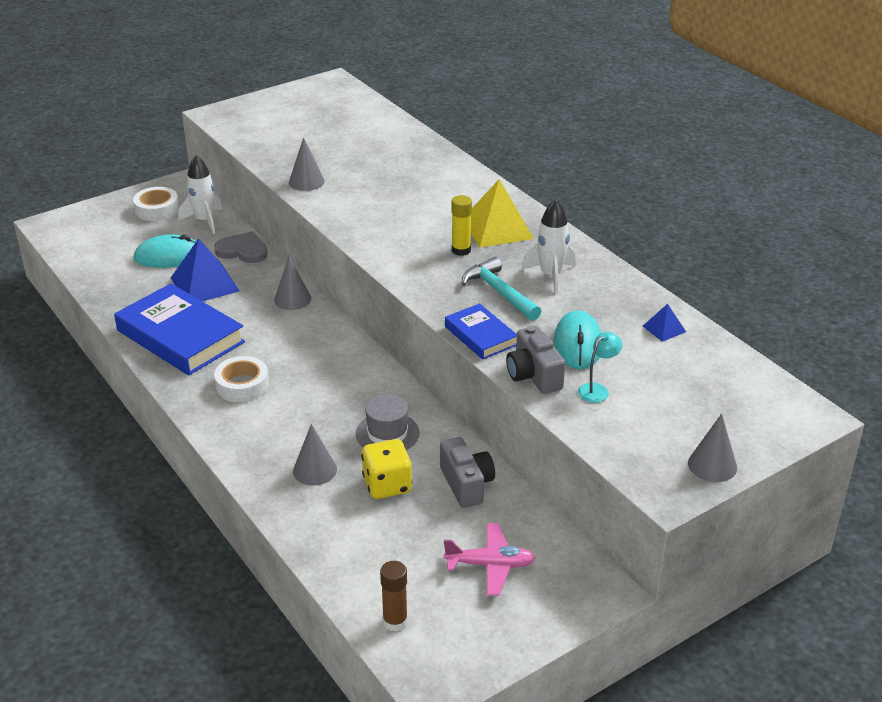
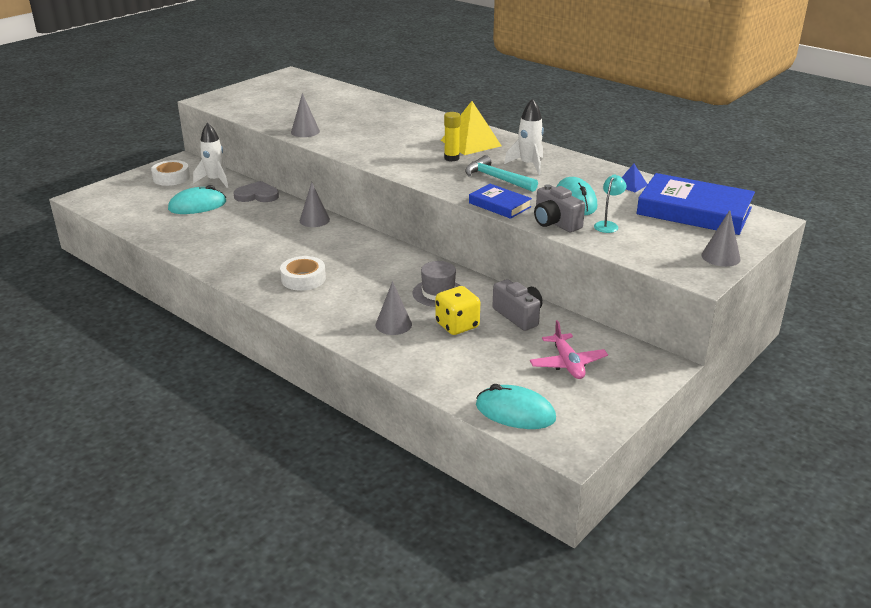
camera: 15 degrees left, 5 degrees down
blue book [114,283,245,375] -> blue book moved to [637,173,755,235]
blue pyramid [171,238,239,301] -> none
brown glue stick [380,561,408,632] -> turquoise mouse [476,384,556,429]
pink plane [444,523,536,596] -> pink plane turned 90 degrees clockwise [530,320,608,379]

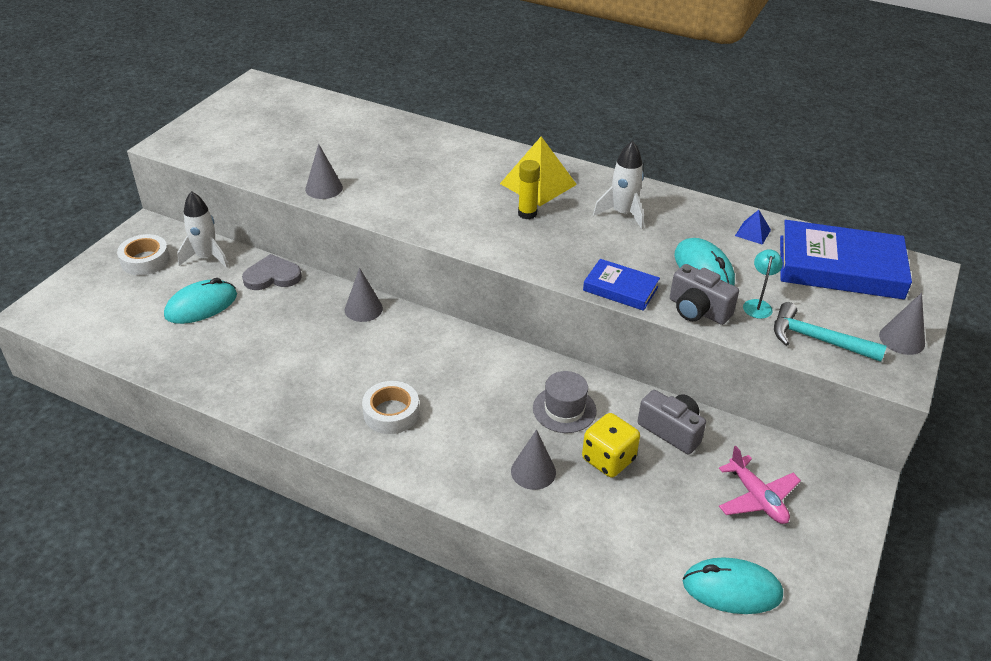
camera: 15 degrees left, 10 degrees up
turquoise hammer [465,155,538,192] -> turquoise hammer moved to [774,302,887,362]

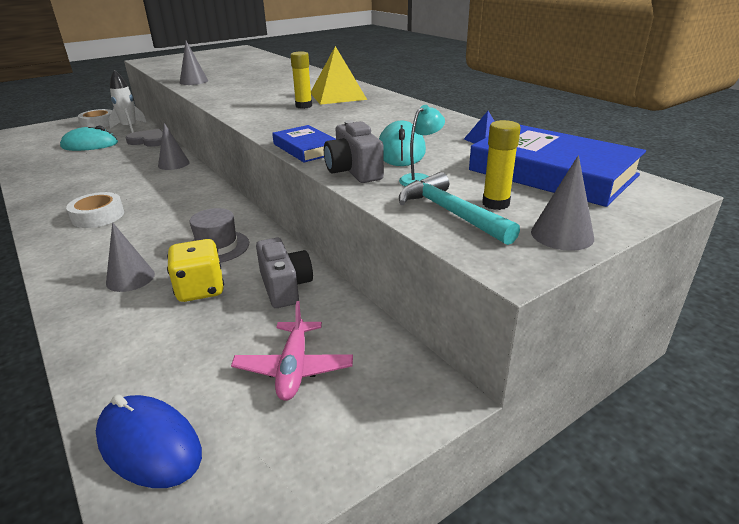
camera: 30 degrees right, 10 degrees down
white rocket [593,141,644,229] -> none
turquoise mouse [683,557,783,614] -> blue mouse [96,394,202,488]
none -> yellow glue stick [482,120,521,210]

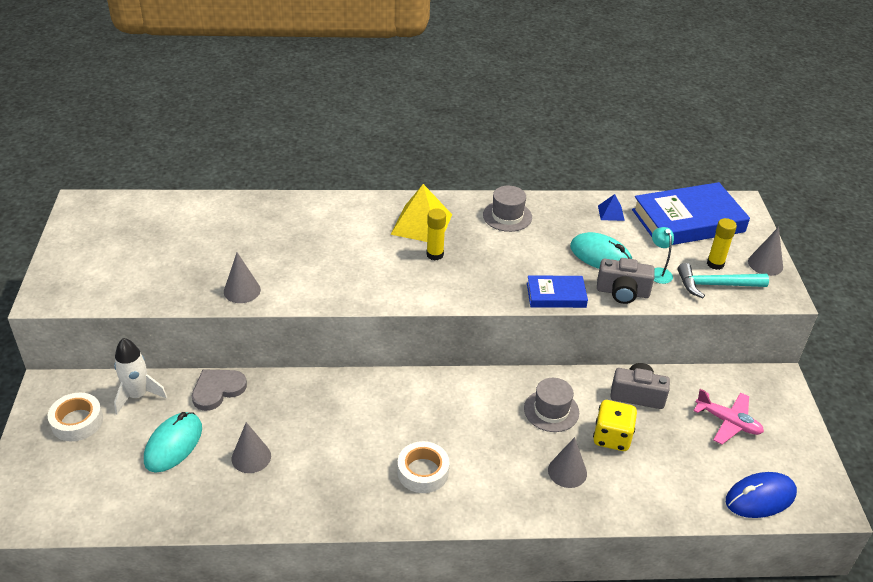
camera: 60 degrees left, 10 degrees up
grey cone [158,123,190,170] -> grey cone moved to [232,422,271,473]
none -> grey hat [483,186,532,232]

